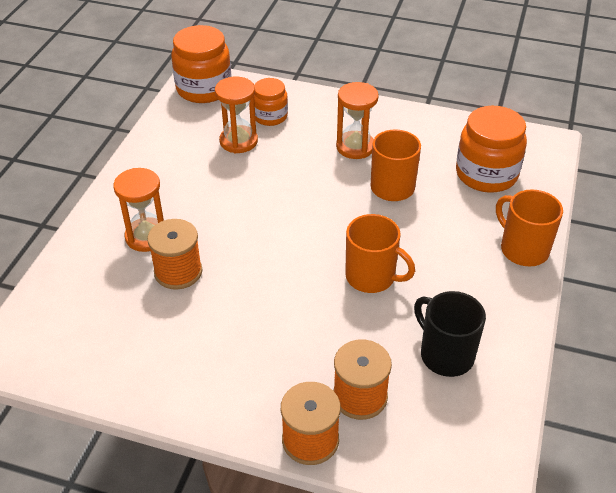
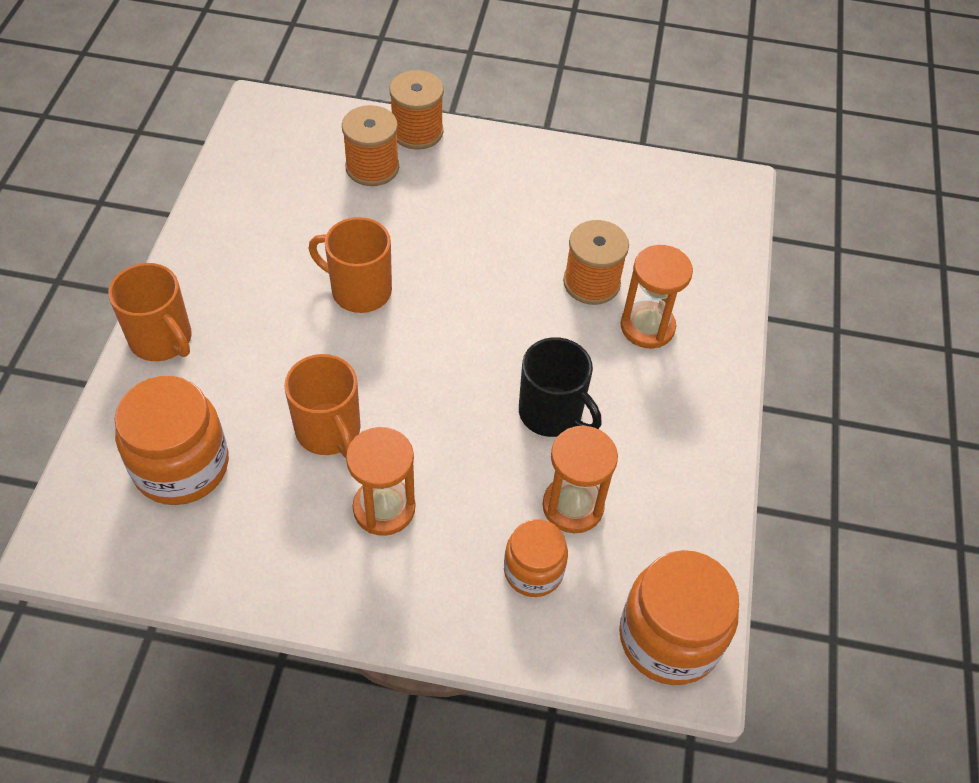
camera: 170 degrees right, 10 degrees up
black mug [414,291,486,377] -> black mug moved to [519,337,602,437]

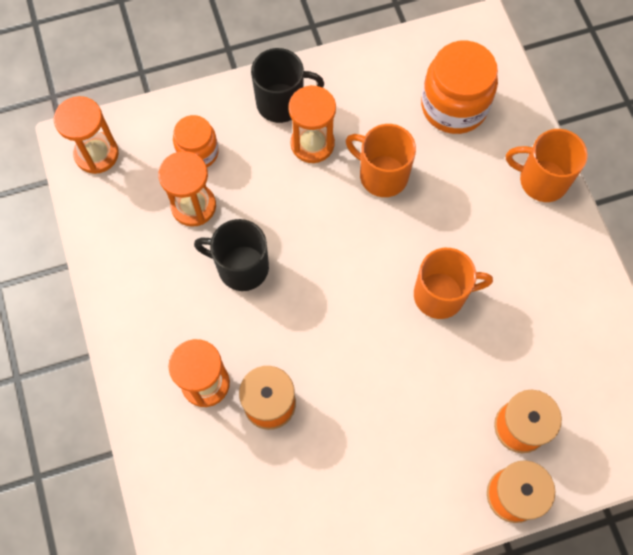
camera: 155 degrees right, 15 degrees up
orange jar [619,550,739,685] -> orange hourglass [54,96,119,174]
none -> black mug [251,48,324,123]

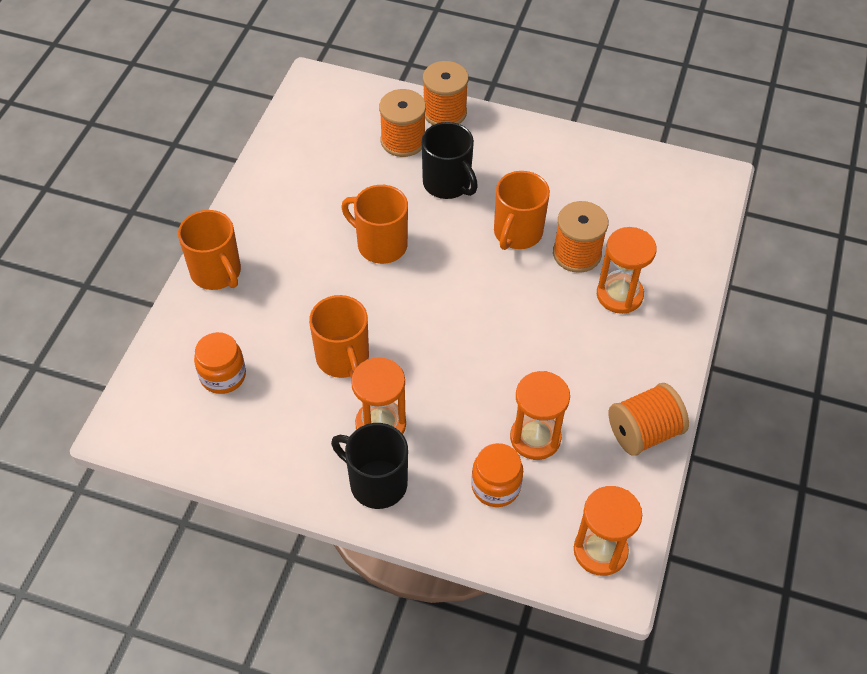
camera: 145 degrees left, 15 degrees down
black mug [194,219,269,291] -> black mug moved to [422,122,478,199]
orange jar [421,41,498,134] -> orange jar [194,332,246,394], size x0.60
none -> orange mug [494,171,550,250]
none -> orange spool [608,383,689,456]

